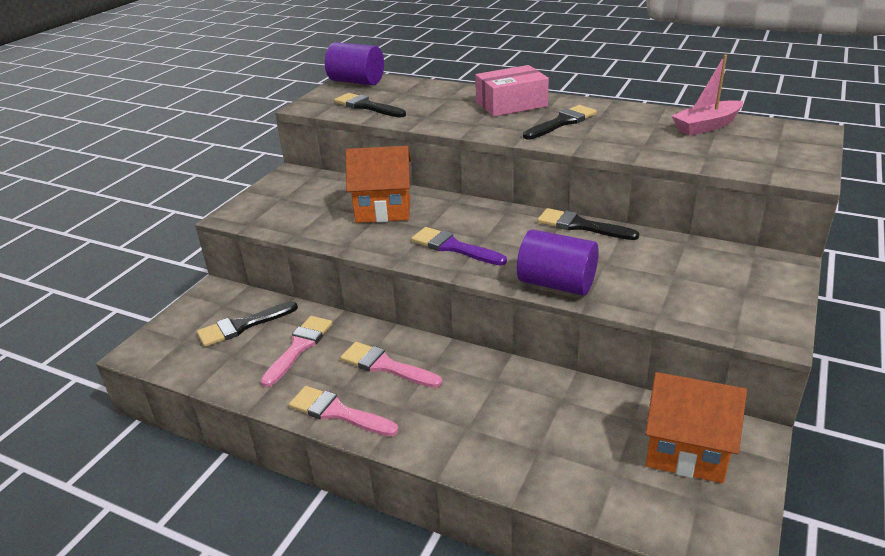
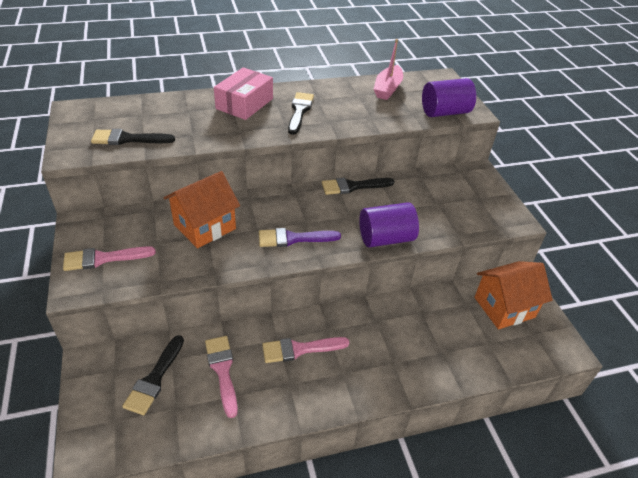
camera: 45 degrees left, 10 degrees up
pink brush [289,386,399,437] -> pink brush moved to [63,246,156,271]
purple cylinder [325,42,384,85] -> purple cylinder moved to [422,78,476,117]

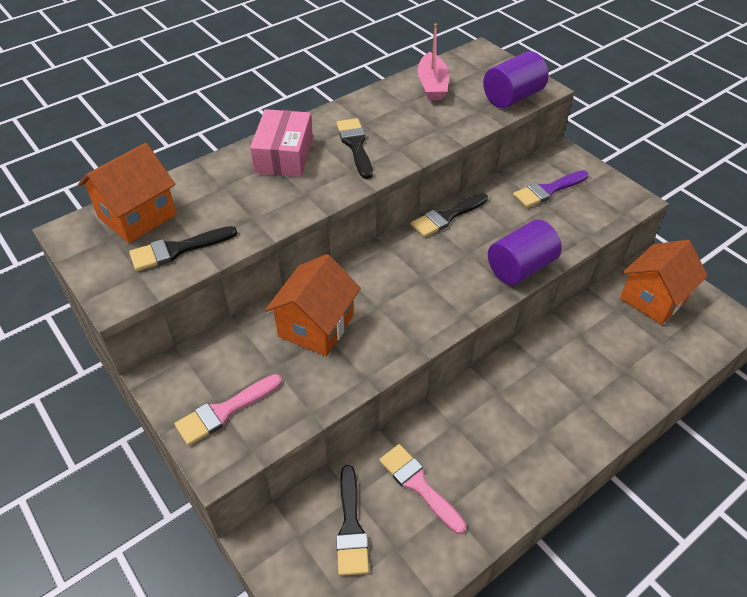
camera: 20 degrees left, 5 degrees up
purple brush [259,228,341,247] -> purple brush moved to [513,170,589,208]
pink brush [262,337,350,363] -> none
none -> orange house [78,143,177,243]

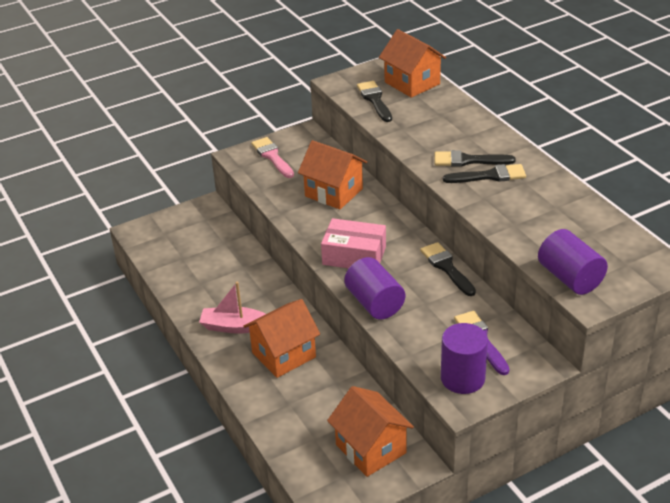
camera: 100 degrees right, 10 degrees down
pink box [250,109,313,177] -> pink box moved to [321,218,386,268]
black brush [336,465,369,576] -> black brush moved to [435,150,516,167]
pink brush [379,444,466,534] -> none
pink boat [417,23,449,100] -> pink boat moved to [199,282,266,334]
none -> orange house [243,299,320,378]
none -> purple cylinder [441,323,488,394]

